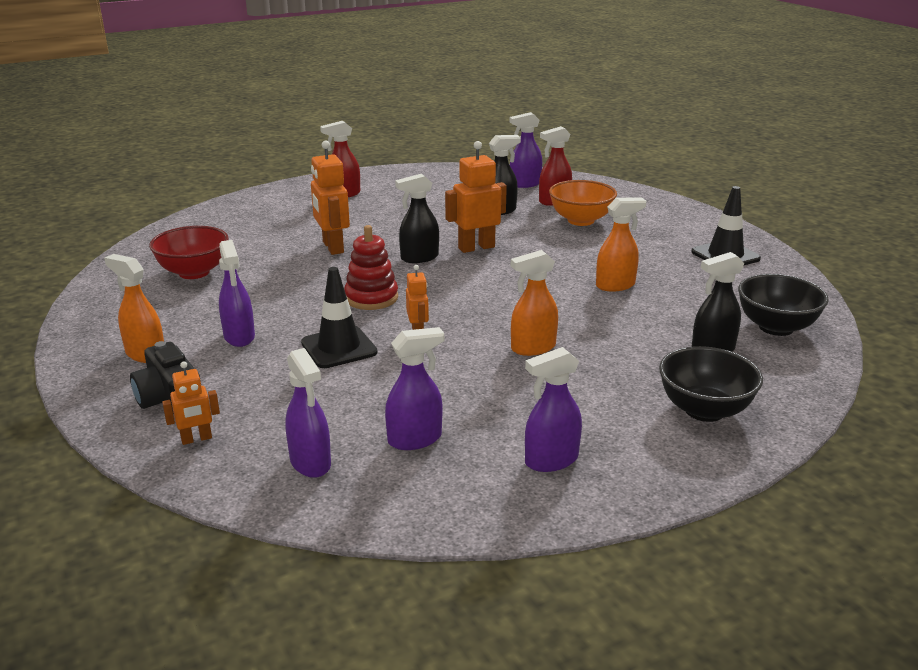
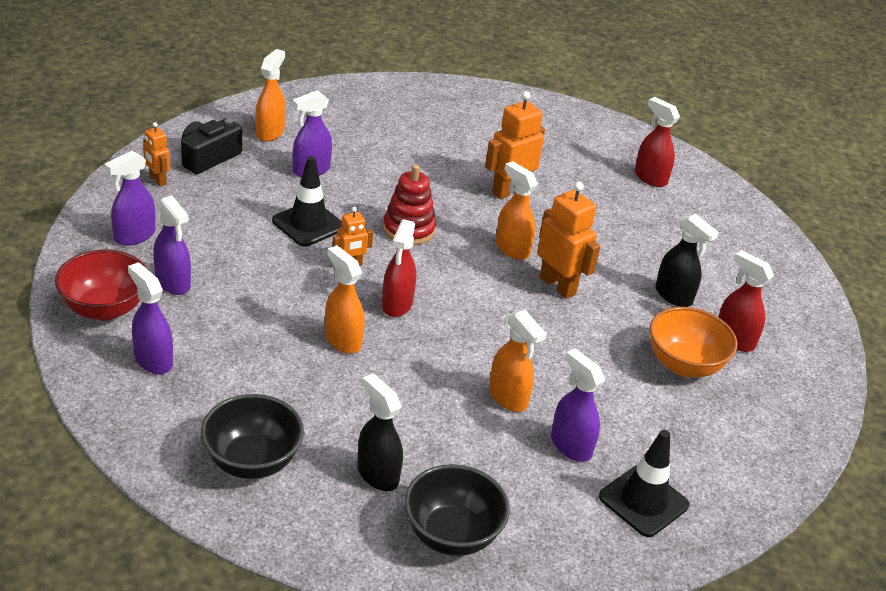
camera: 70 degrees right, 10 degrees up
red bowl [149,226,229,279] -> red bowl moved to [55,250,147,321]
black spray bottle [395,174,439,263] -> orange spray bottle [496,161,538,260]
purple spray bottle [509,112,542,188] -> purple spray bottle moved to [551,348,605,462]
none -> red spray bottle [382,219,416,317]

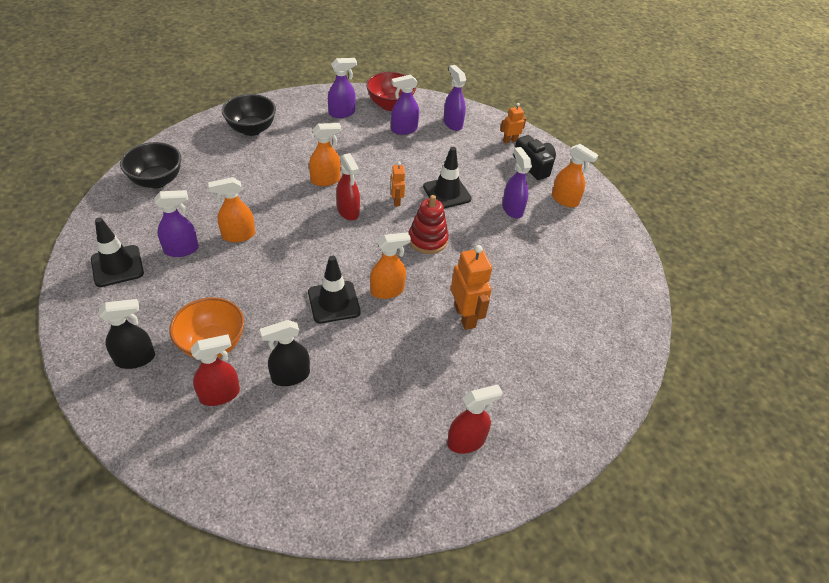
camera: 110 degrees right, 10 degrees up
black spray bottle [357,373,403,491] -> black spray bottle moved to [99,299,155,369]
red spray bottle [382,219,416,317] -> red spray bottle turned 150 degrees counterclockwise [336,153,360,220]
orange robot [537,182,601,299] -> black traffic cone [308,255,361,323]

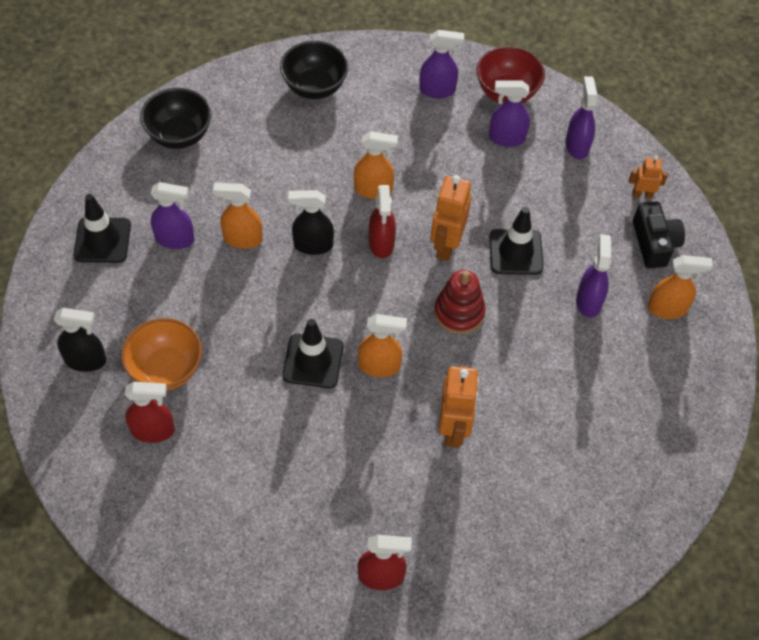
camera: 25 degrees right, 10 degrees up
black spray bottle [260,320,310,386] -> black spray bottle moved to [288,190,334,255]
orange robot [390,162,405,206] -> orange robot [431,175,471,261], size x1.77
orange spray bottle [552,144,598,207] -> orange spray bottle turned 60 degrees counterclockwise [647,255,713,319]

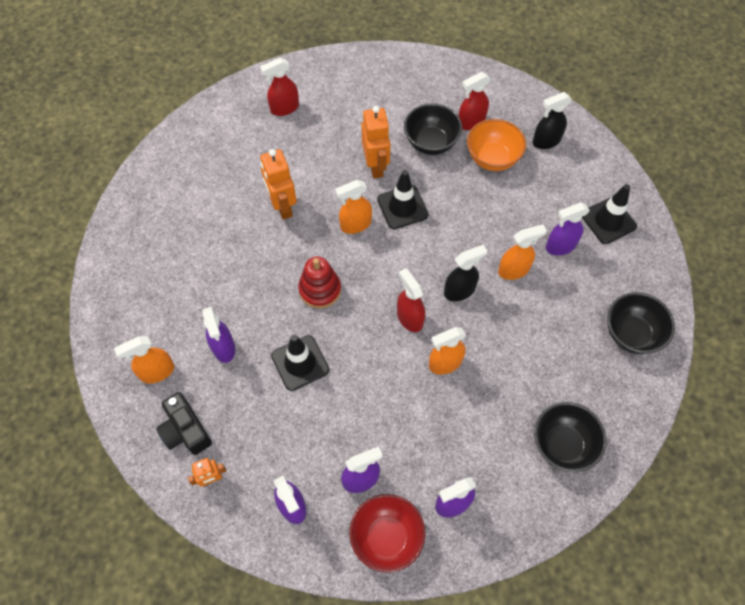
camera: 155 degrees right, 5 degrees up
orange robot [431,175,471,261] -> orange robot moved to [362,106,390,178]
none -> black bowl [404,103,462,155]

